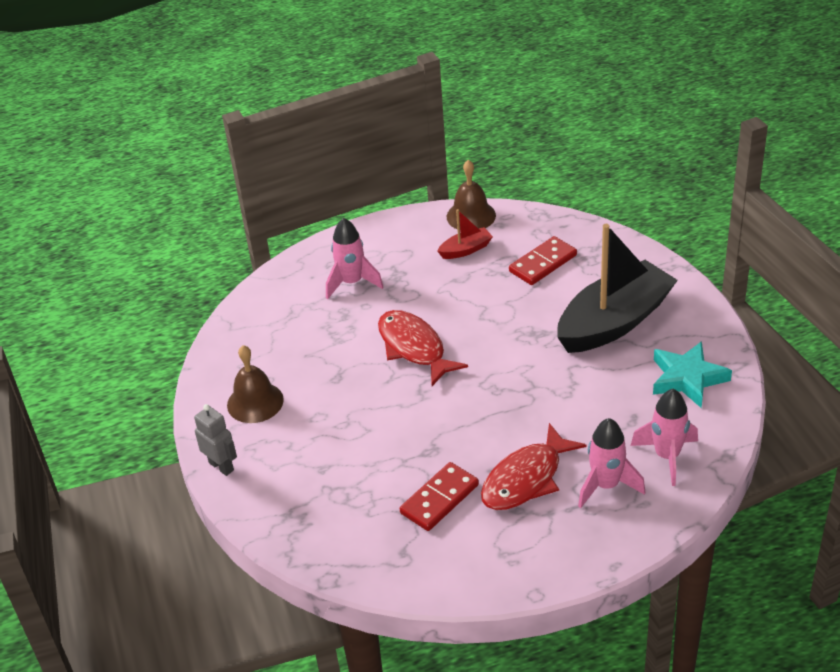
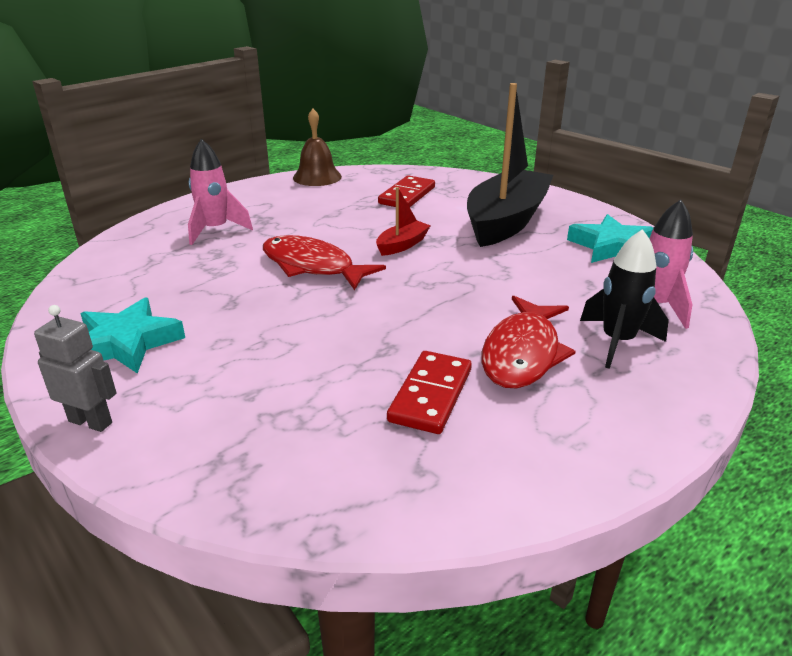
camera: 25 degrees left, 10 degrees down
brown bell [227,345,284,423] -> turquoise star [80,297,185,374]
red boat [437,209,493,259] -> red boat moved to [376,187,431,256]
pink rocket [578,418,645,508] -> black rocket [580,229,669,369]

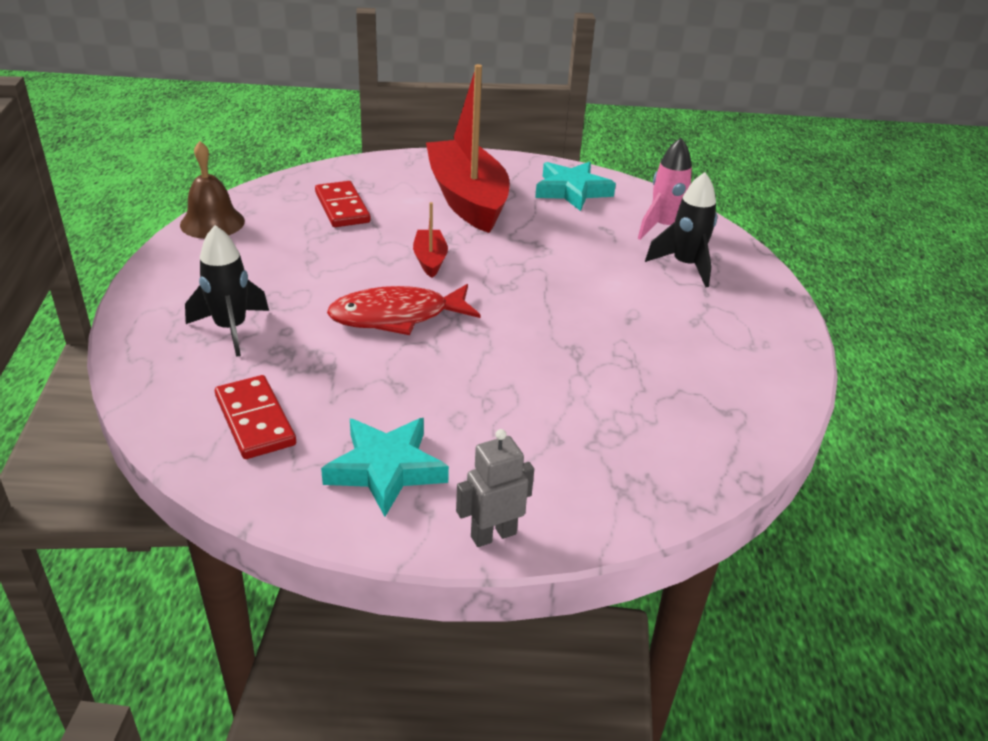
camera: 50 degrees left, 5 degrees up
pink rocket [188,139,253,245] -> black rocket [185,225,269,357]
red domino [387,351,472,434] -> red domino moved to [215,375,296,459]
black boat [467,83,554,247] -> red boat [426,64,510,233]
red fish [482,296,576,389] -> none

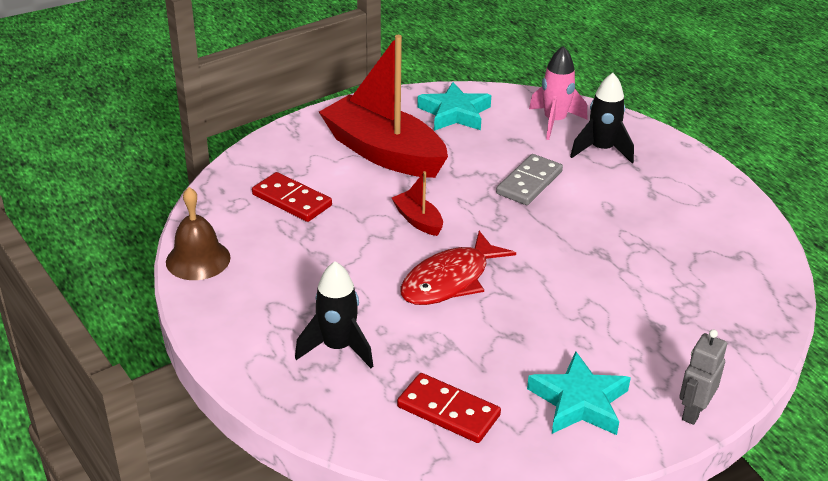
camera: 30 degrees left, 0 degrees up
none -> grey domino [496,154,563,205]

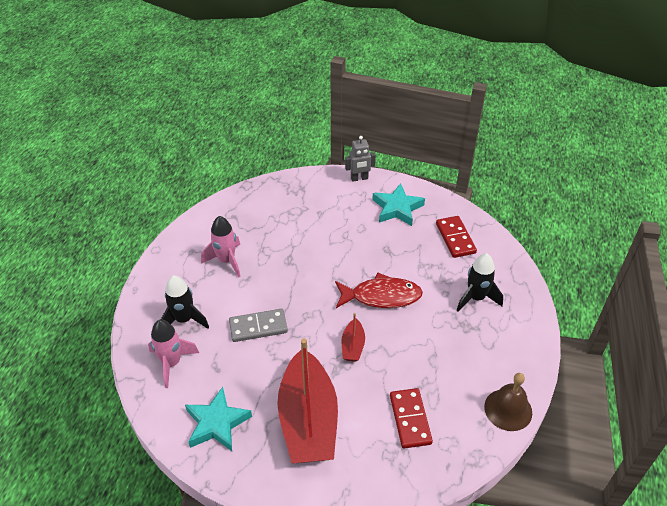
camera: 135 degrees left, 10 degrees up
none -> pink rocket [201,216,241,277]

